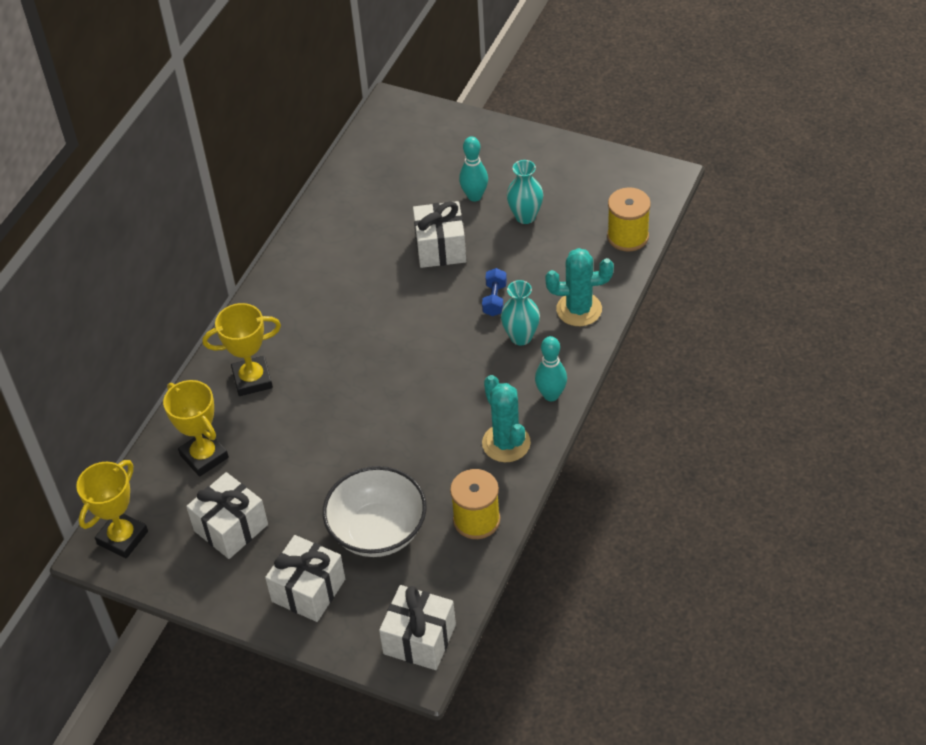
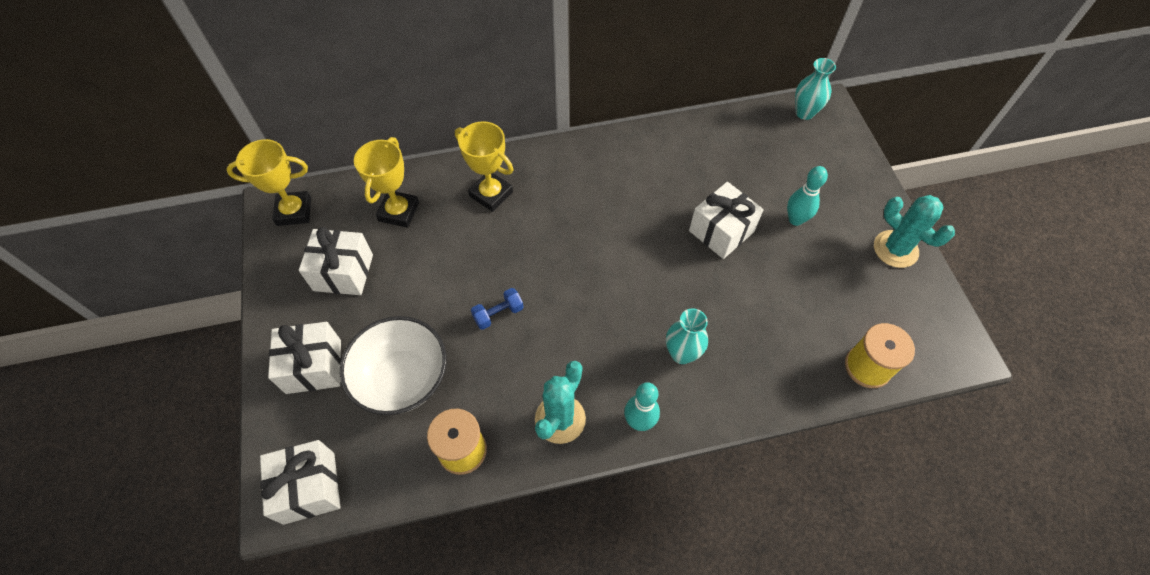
camera: 50 degrees right, 10 degrees up
blue dumbbell [482,268,507,316] -> blue dumbbell moved to [471,288,523,330]
turquoise vase [506,160,543,224] -> turquoise vase moved to [795,58,836,120]
turquoise cactus [545,248,614,326] -> turquoise cactus moved to [874,195,955,268]

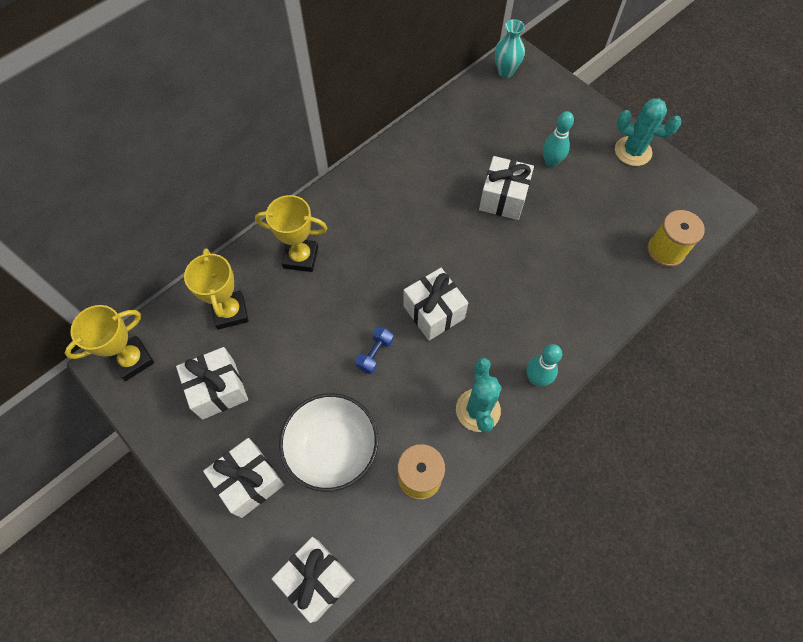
camera: 30 degrees left, 5 degrees up
turquoise vase [666,308,708,364] -> none
none -> white gift [403,268,468,341]

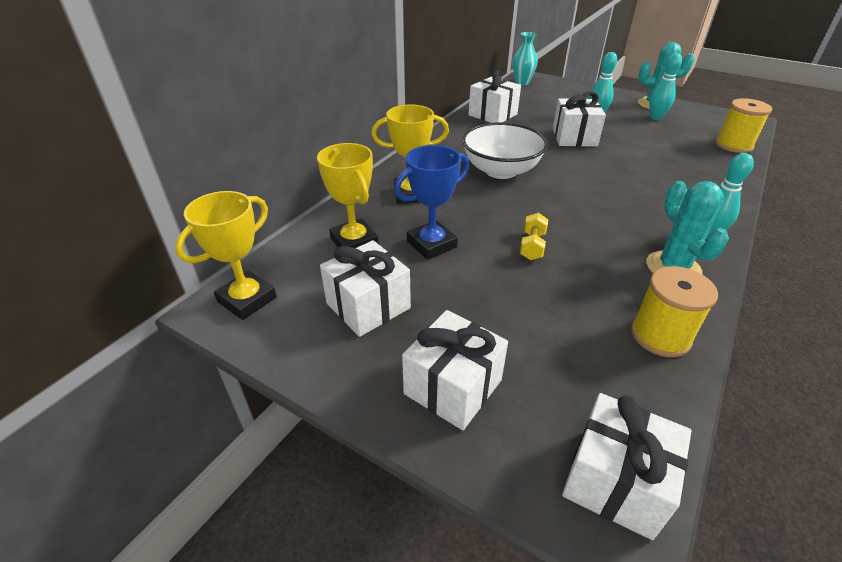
camera: 15 degrees left, 25 degrees down
white bowl [279,393,378,492] -> white bowl moved to [462,122,548,179]
blue dumbbell [355,327,393,374] -> yellow dumbbell [520,213,548,260]
white gift [403,268,468,341] -> white gift moved to [468,70,521,123]
none -> blue trophy [394,145,469,260]
none -> turquoise bowling pin [649,53,682,120]

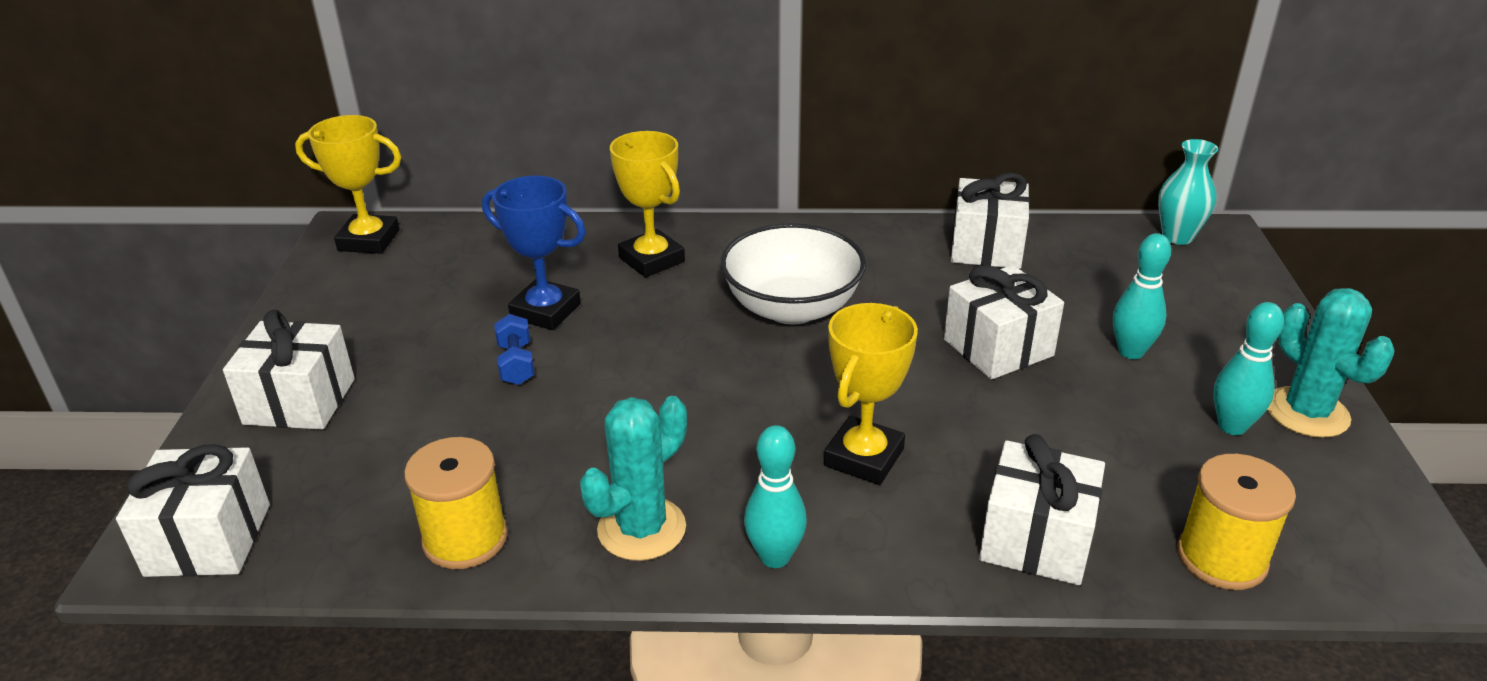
camera: 60 degrees right, 5 degrees down
yellow trophy [317,143,378,248] -> yellow trophy moved to [824,303,918,485]
white gift [320,240,411,337] -> white gift moved to [979,434,1105,585]
yellow dumbbell [520,213,548,260] -> none
none -> blue dumbbell [494,314,535,385]

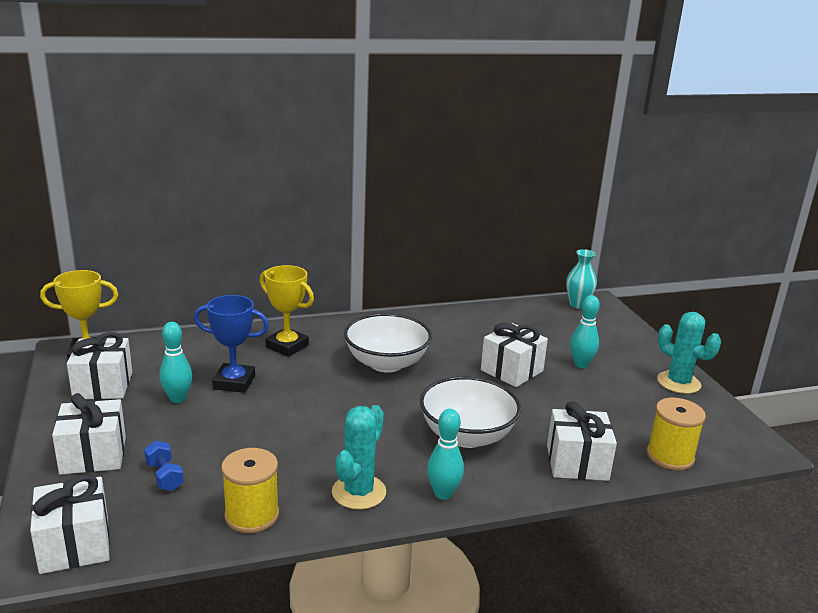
camera: 20 degrees left, 10 degrees down
blue dumbbell [494,314,535,385] -> blue dumbbell moved to [144,440,184,491]
yellow trophy [824,303,918,485] -> white bowl [420,376,521,448]
white gift [951,173,1030,269] -> white gift moved to [67,332,132,399]
turquoise bowling pin [1213,302,1284,435] -> turquoise bowling pin moved to [159,322,192,403]

